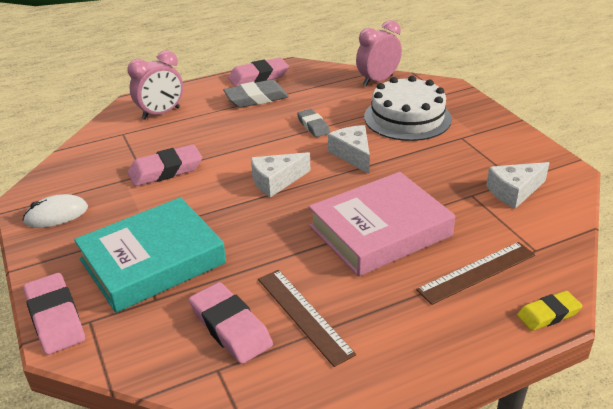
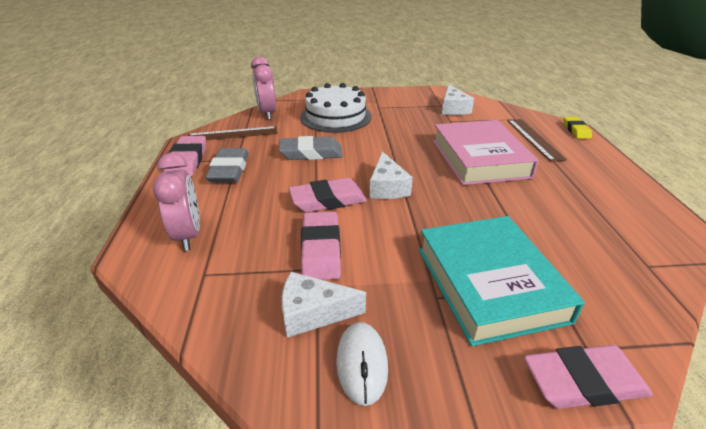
camera: 70 degrees left, 0 degrees up
pink eraser [189,282,273,364] -> pink eraser moved to [289,178,367,212]
brown ruler [258,270,356,367] -> brown ruler moved to [188,126,278,140]
grey eraser [297,109,330,137] -> grey eraser [278,136,343,160], size x1.58
white cheese [328,125,370,174] -> white cheese moved to [281,272,366,338]

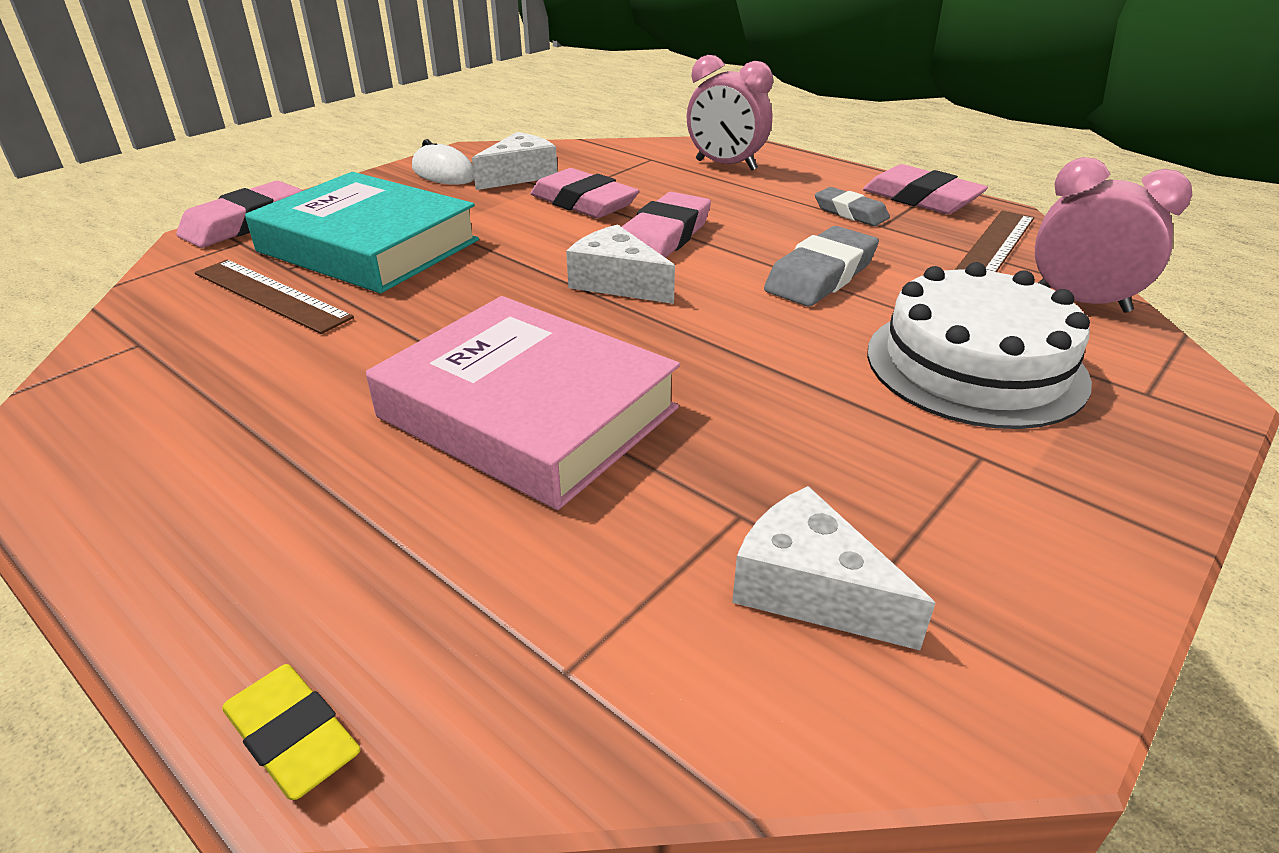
camera: 135 degrees right, 0 degrees up
grey eraser [205,148,249,183] -> grey eraser [815,187,890,226], size x0.63
brown ruler [508,119,567,162] -> brown ruler moved to [195,260,354,334]

